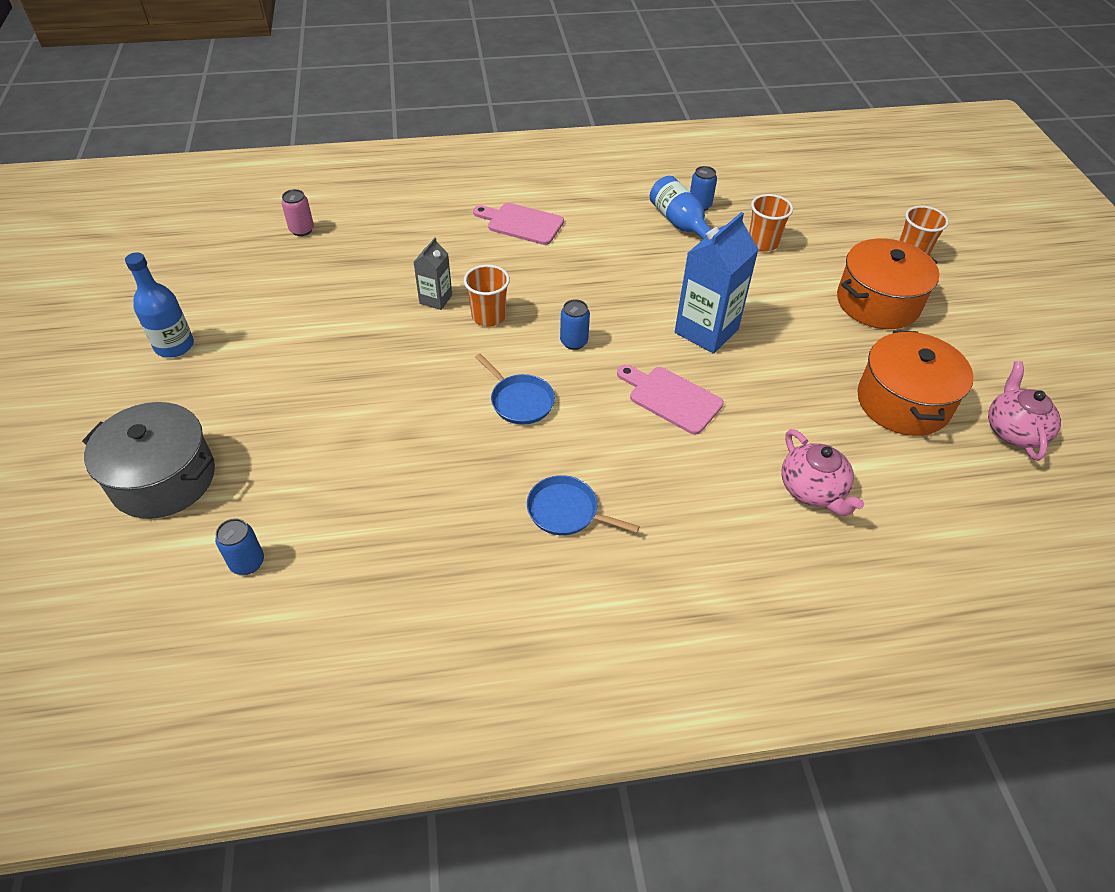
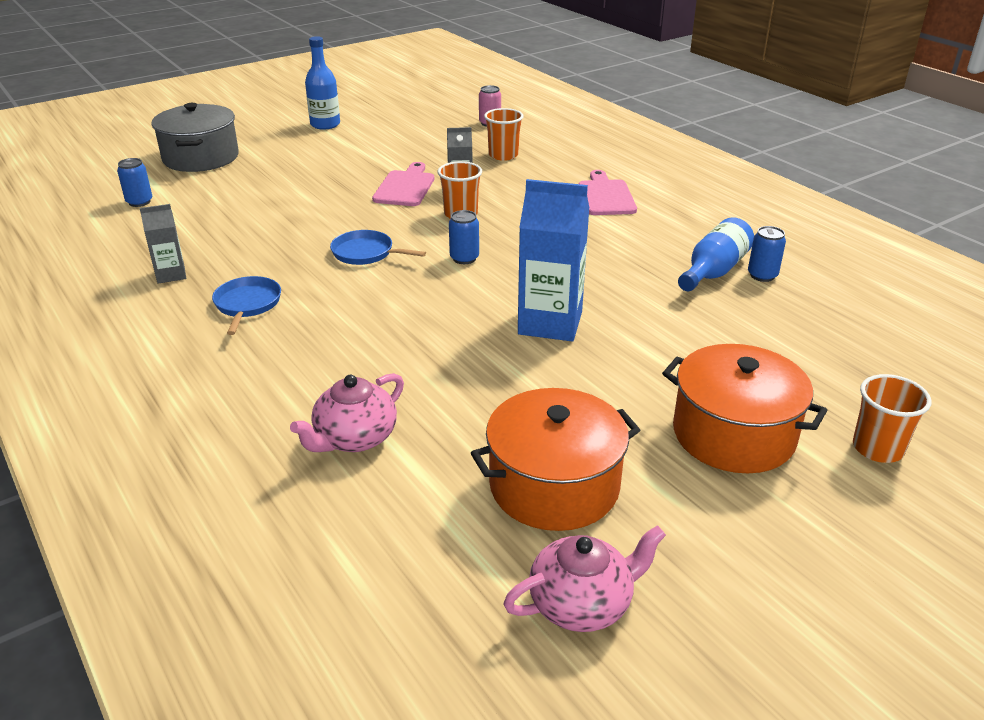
camera: 65 degrees right, 15 degrees down
blue pan [475,354,555,425] -> blue pan turned 90 degrees clockwise [330,230,426,265]
pink cutting board [617,365,724,435] -> pink cutting board moved to [372,162,434,206]
orange cup [749,194,793,251] -> orange cup moved to [484,108,523,161]
none -> grey carton [140,204,186,284]

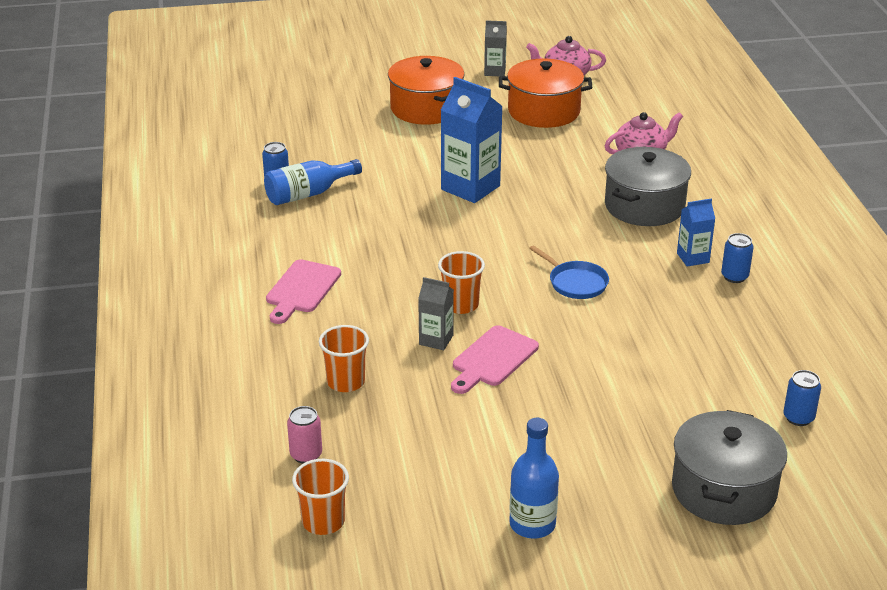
camera: 155 degrees left, 0 degrees up
grey carton [140,204,186,284] -> grey carton moved to [484,20,507,76]
blue pan [212,276,281,335] -> blue carton [677,198,715,267]
blue can [449,210,479,264] -> blue can moved to [721,233,754,283]
orange cup [853,374,932,463] -> orange cup moved to [292,459,349,535]
none -> grey pot [605,147,691,226]

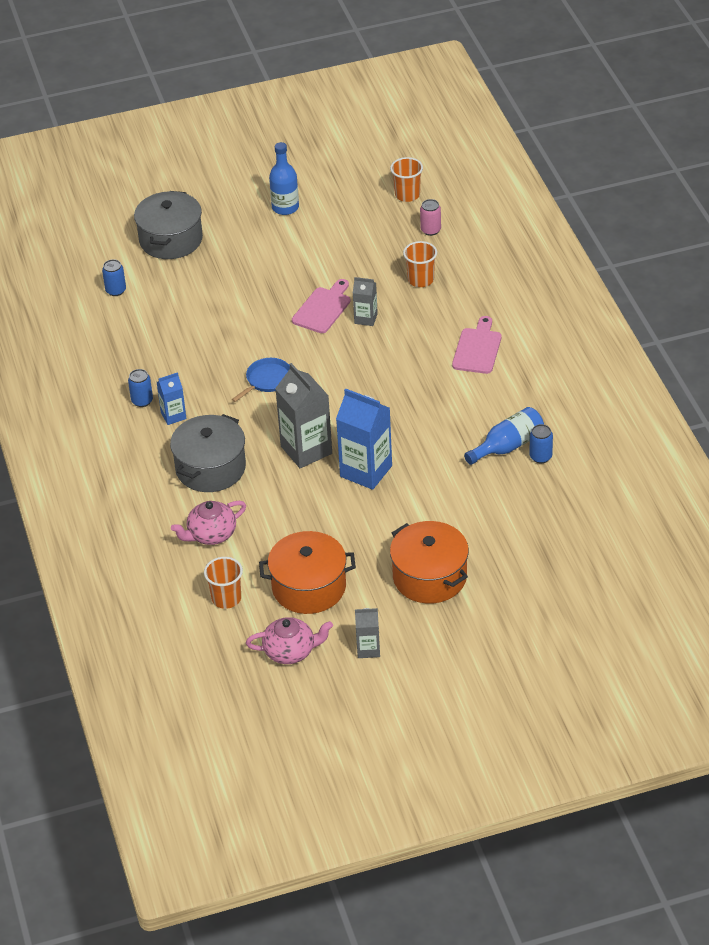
camera: 175 degrees right, 10 degrees up
orange cup [438,251,485,314] -> orange cup moved to [204,557,243,609]
blue pan [529,245,609,299] -> blue pan turned 90 degrees clockwise [232,358,290,402]
none -> grey carton [275,363,332,468]

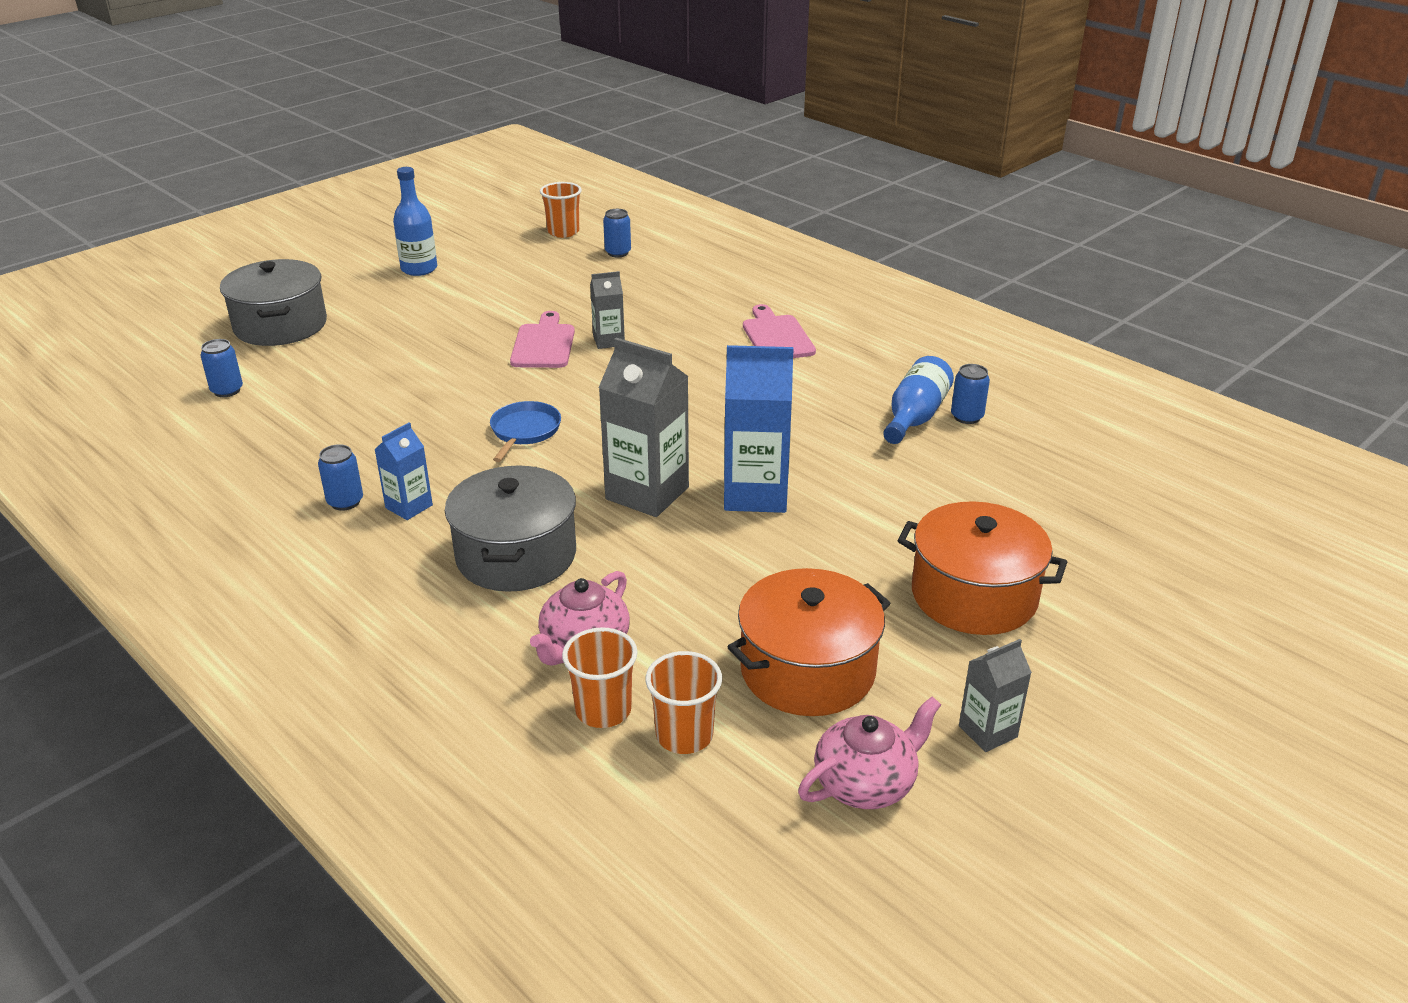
camera: 30 degrees left, 10 degrees down
orange cup [403,241,437,287] -> orange cup moved to [562,627,638,728]
pink can [420,199,441,236] -> blue can [603,209,631,257]

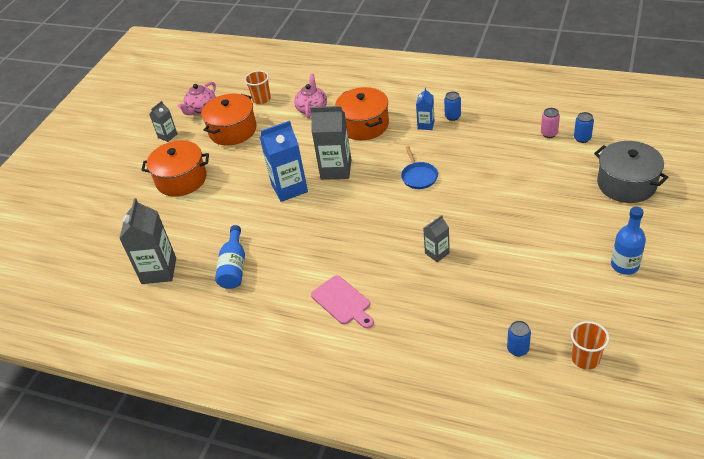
camera: 160 degrees right, 10 degrees up
grey pot [445,466,576,592] -> orange pot [335,87,389,140]
pink cutting board [510,311,575,368] -> none
orange cup [562,627,638,728] -> none
blue can [951,364,990,424] -> none
none -> grey carton [119,198,176,284]
none -> pink can [541,108,560,138]

